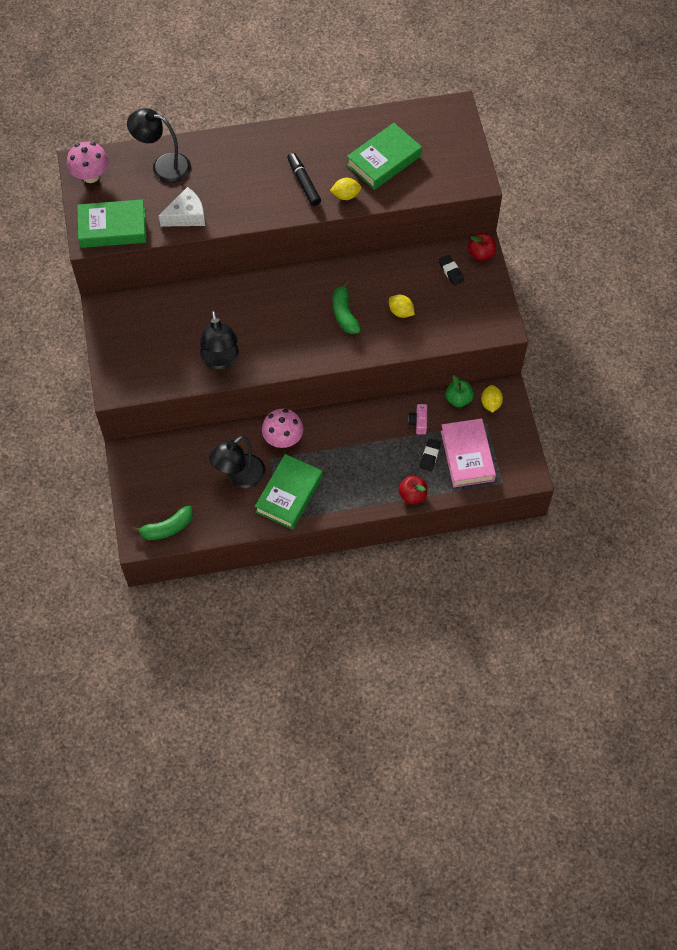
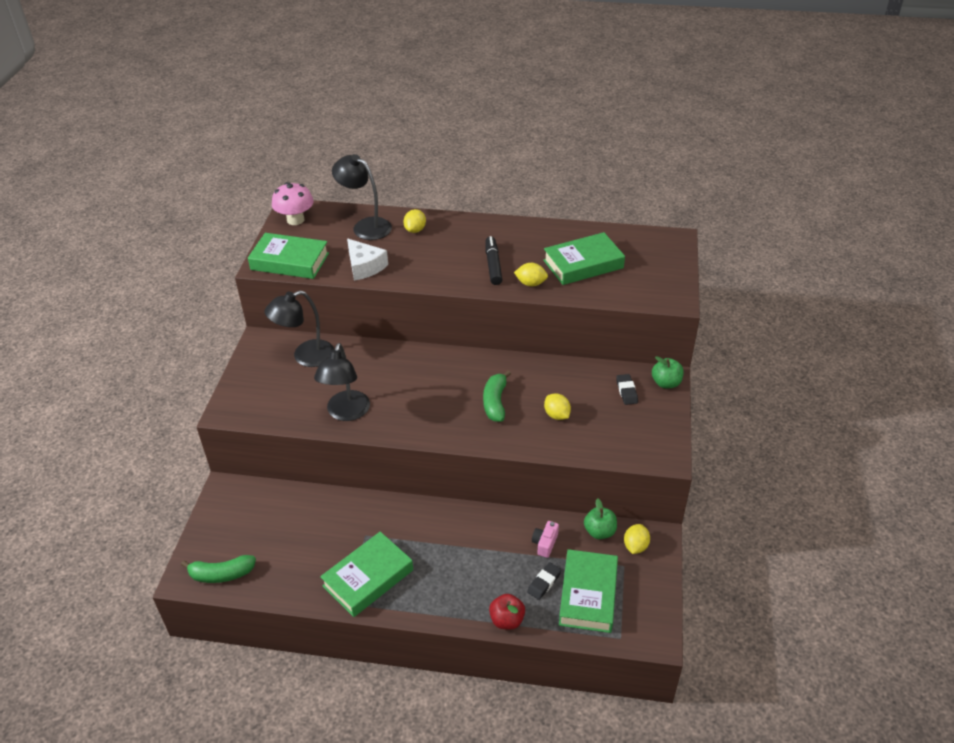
camera: 20 degrees right, 20 degrees down
white cheese [159,187,205,227] -> white cheese turned 60 degrees clockwise [347,239,388,281]
black lamp [209,435,266,489] -> black lamp moved to [264,291,335,367]
pink mushroom [262,409,303,448] -> none
pink book [441,418,496,487] -> green book [559,549,618,633]
red apple [468,233,496,261] -> green apple [652,356,684,388]
none -> yellow lemon [404,209,426,233]

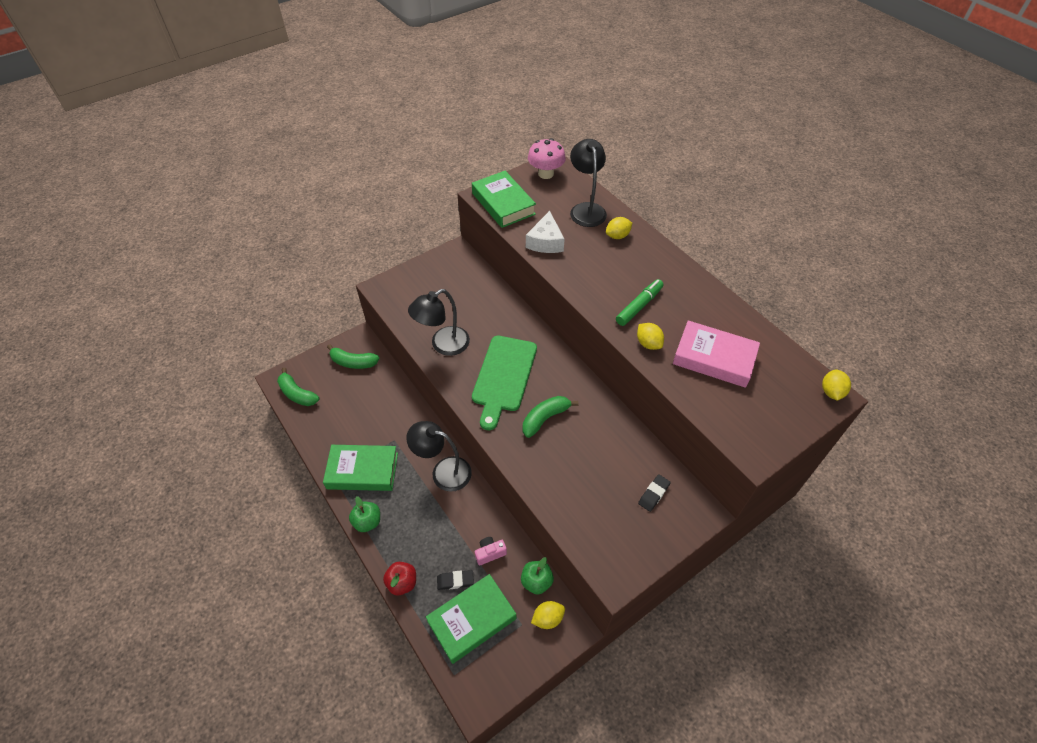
camera: 45 degrees right, 10 degrees up
black lamp [264,291,335,367] -> black lamp moved to [406,421,472,492]
black marker [486,236,503,285] -> green marker [616,279,664,326]
green book [543,232,625,285] -> pink book [673,320,760,388]
yellow lemon [544,393,571,420] -> yellow lemon moved to [822,370,851,401]
green apple [652,356,684,388] -> green apple moved to [349,496,380,532]
none -> green banana [327,344,379,369]
none -> green cutting board [472,336,537,430]

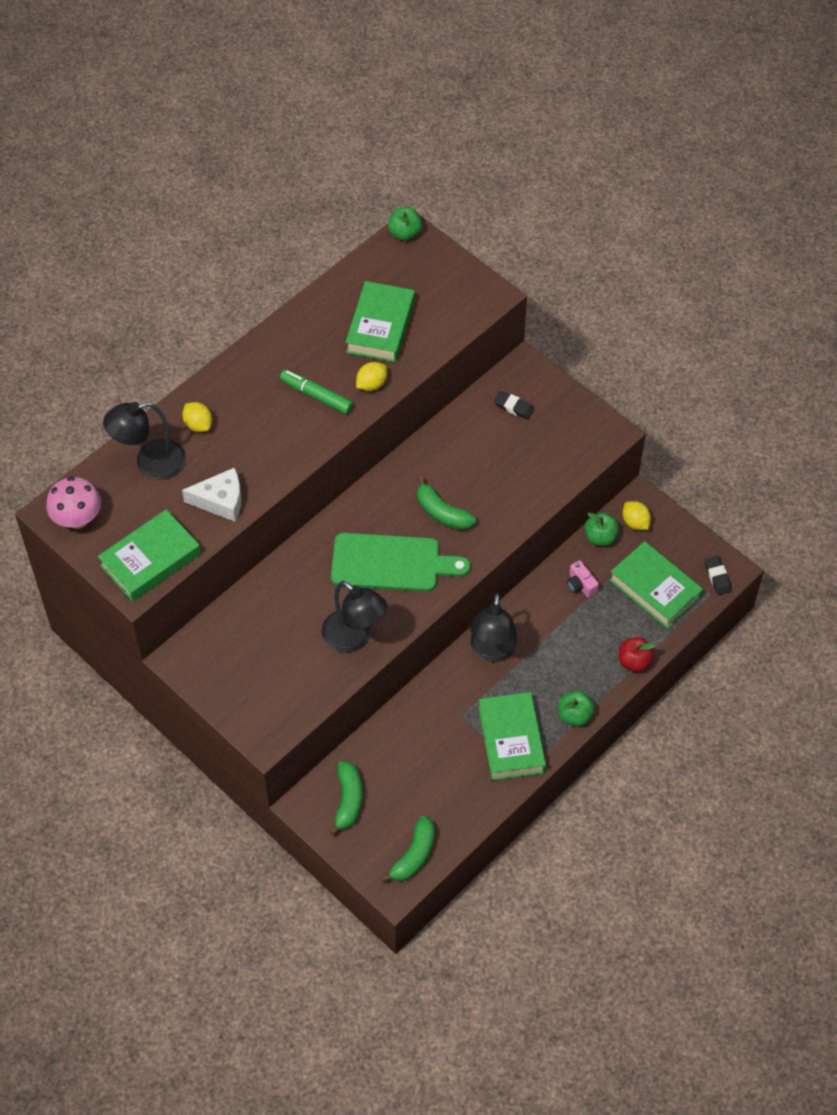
camera: 100 degrees left, 5 degrees up
black eraser [437,570,474,590] -> black eraser moved to [705,556,732,595]
pink book [673,320,760,388] -> green book [346,281,415,362]
yellow lemon [822,370,851,401] -> green apple [388,207,422,241]

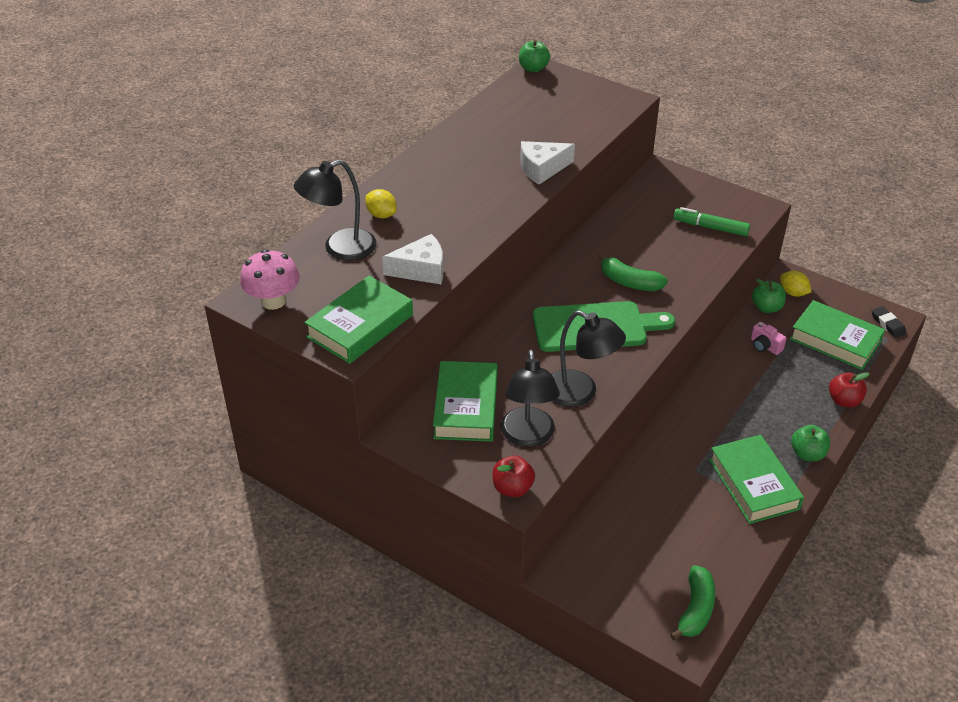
camera: 10 degrees left, 15 degrees down
green marker [280,370,354,414] -> green marker moved to [673,207,750,236]
green banana [329,761,362,836] -> none
green book [346,281,415,362] -> green book moved to [433,361,498,442]
yellow lemon [356,362,387,391] -> white cheese [520,141,575,184]
black lamp [470,593,518,662] -> black lamp moved to [501,350,560,447]
black eraser [494,391,535,420] -> none
none -> red apple [493,456,535,497]

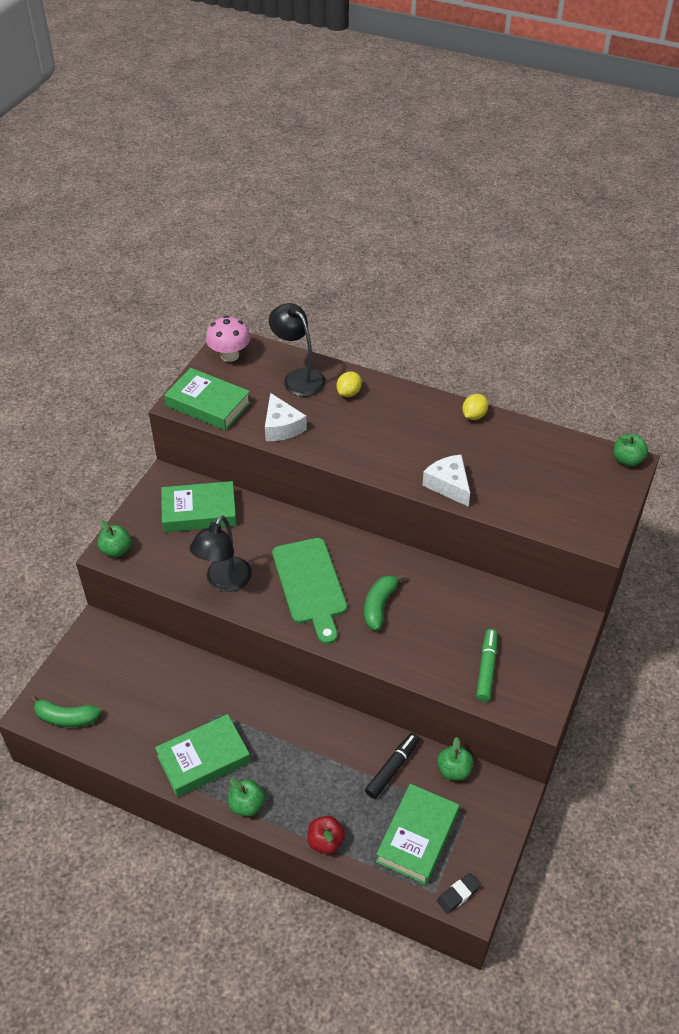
camera: 80 degrees right, 5 degrees up
red apple [493,456,535,497] -> green apple [98,520,131,557]
black lamp [501,350,560,447] -> none
pink camera [751,322,787,355] -> black marker [365,733,420,799]
yellow lemon [780,271,811,297] -> yellow lemon moved to [462,394,488,420]

